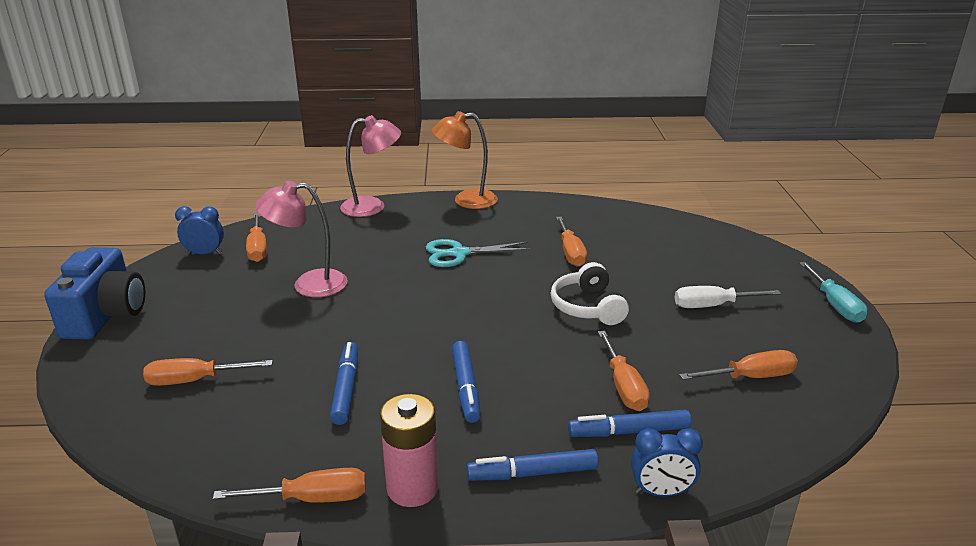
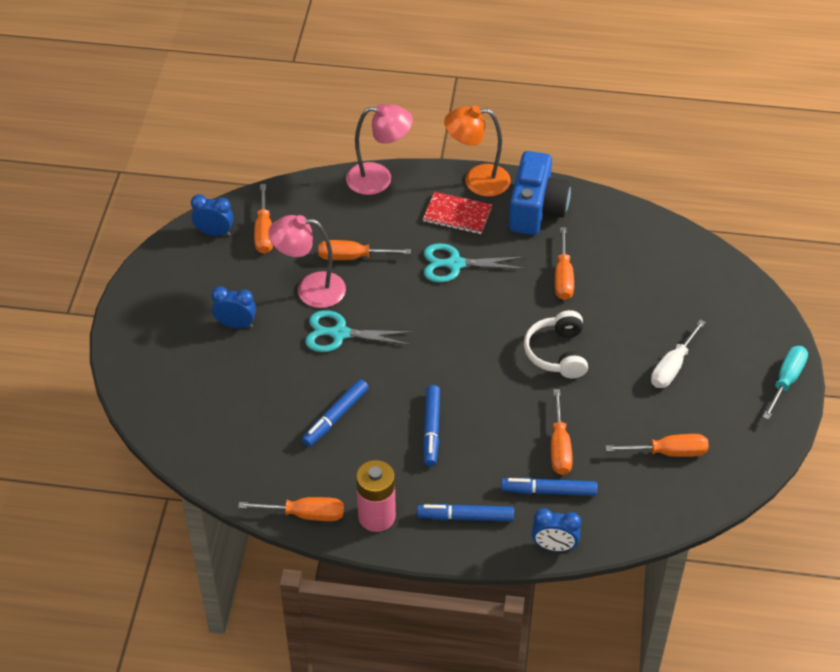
camera: 10 degrees right, 20 degrees up
blue camera [44,247,145,340] -> blue camera moved to [509,151,571,235]
orange screwdriver [143,358,273,386] -> orange screwdriver moved to [318,240,411,260]
blue marker [330,342,358,425] -> blue marker turned 150 degrees counterclockwise [302,379,369,447]
white screwdriver [675,286,781,308] -> white screwdriver turned 60 degrees counterclockwise [651,320,706,388]
turquoise screwdriver [799,262,868,323] -> turquoise screwdriver turned 150 degrees counterclockwise [763,346,808,420]
none -> blue clock [211,286,256,328]
none -> turquoise scissors [305,310,412,352]
none -> red notebook [423,192,492,234]

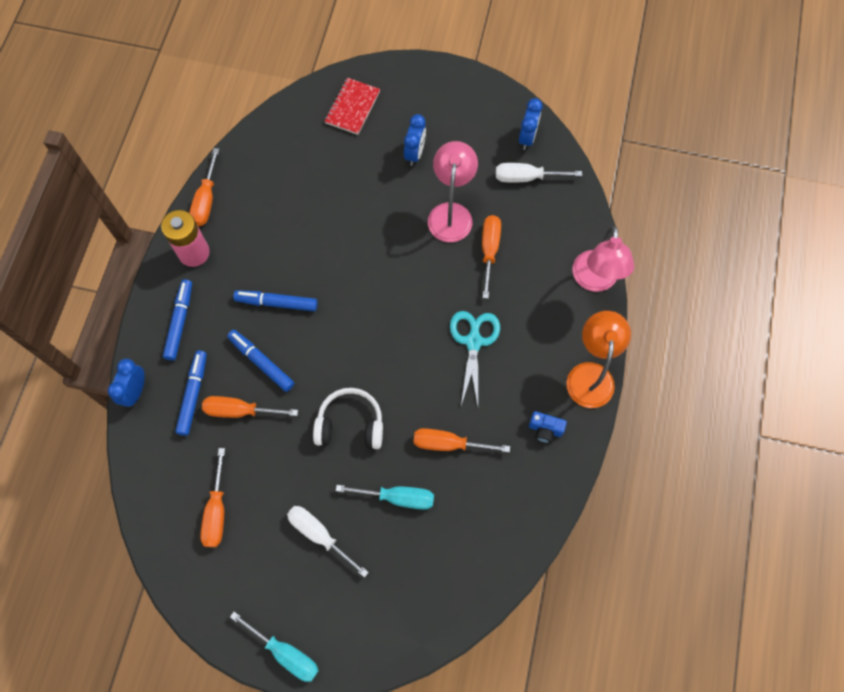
camera: 95 degrees right, 20 degrees up
orange screwdriver [254,184,273,254] -> white screwdriver [496,163,582,182]
blue marker [302,379,369,447] -> blue marker moved to [227,330,294,392]
turquoise scissors [305,310,412,352] -> none
red notebook [423,192,492,234] -> red notebook moved to [325,78,380,135]
blue camera [509,151,571,235] -> blue camera [529,411,567,443], size x0.43
none -> turquoise screwdriver [336,485,434,510]

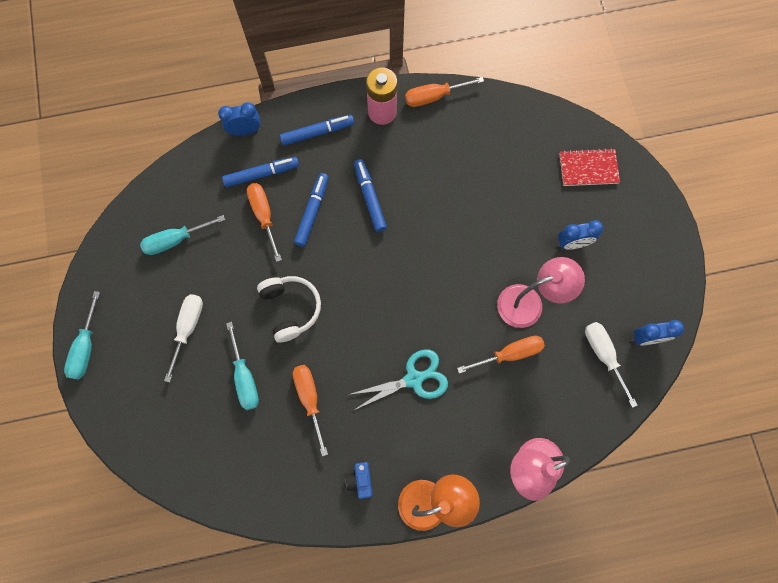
camera: 65 degrees right, 5 degrees up
orange screwdriver [200,448,225,547] -> turquoise screwdriver [140,215,225,255]

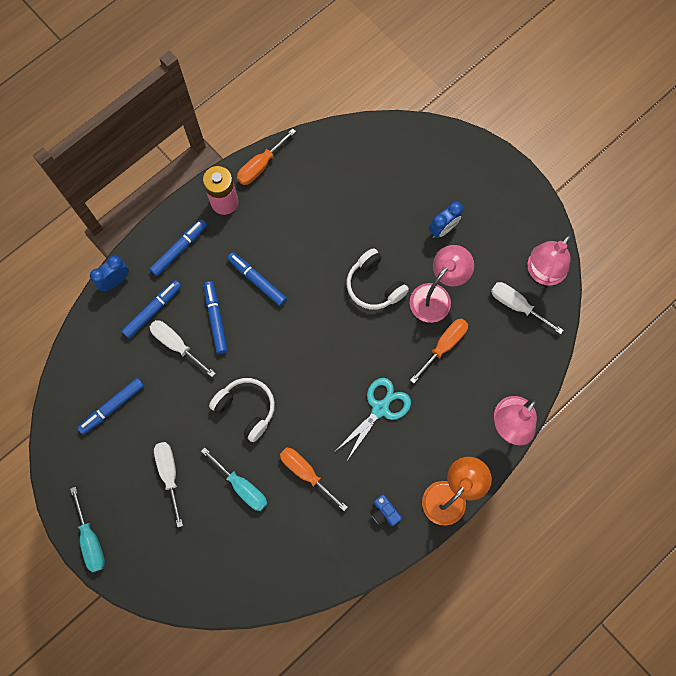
camera: 30 degrees left, 0 degrees up
turquoise screwdriver [140,215,225,255] -> blue marker [77,378,144,435]
orange screwdriver [247,183,282,262] -> white screwdriver [150,320,216,377]
red notebook [559,148,620,186] -> none
blue clock [632,320,684,345] -> pink lamp [528,234,572,285]
none -> white headphones [347,248,409,310]

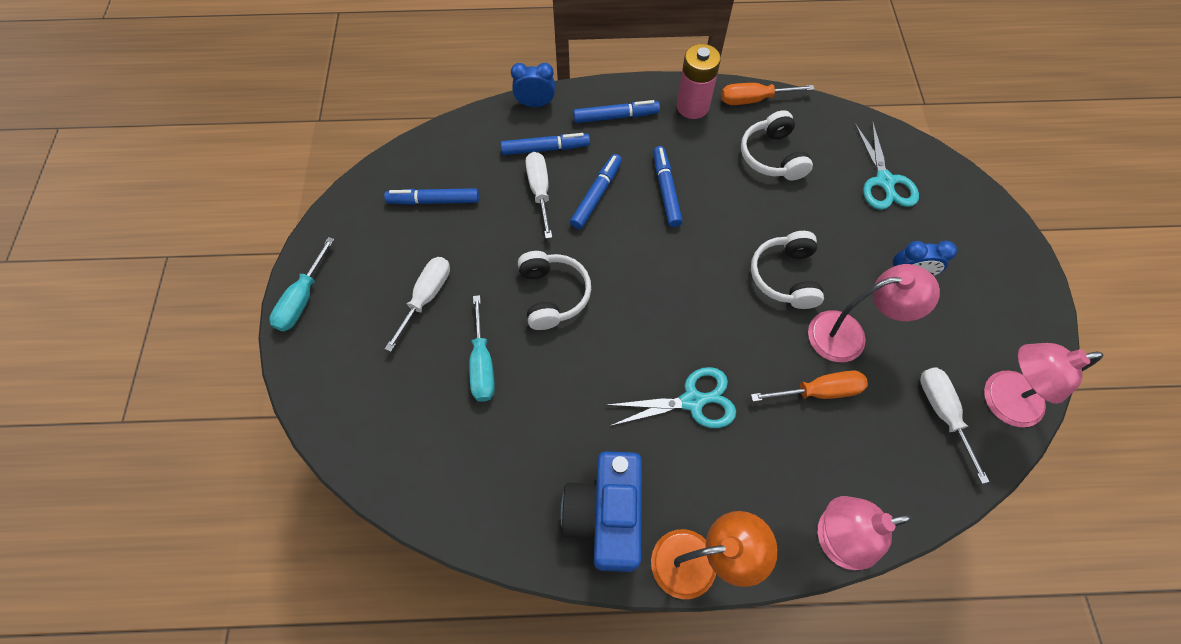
camera: 40 degrees right, 10 degrees down
orange screwdriver [280,447,348,511] -> none
blue camera [371,494,402,526] -> blue camera [561,451,642,572], size x2.33
none -> white headphones [741,110,813,180]
none -> turquoise scissors [855,121,919,210]

